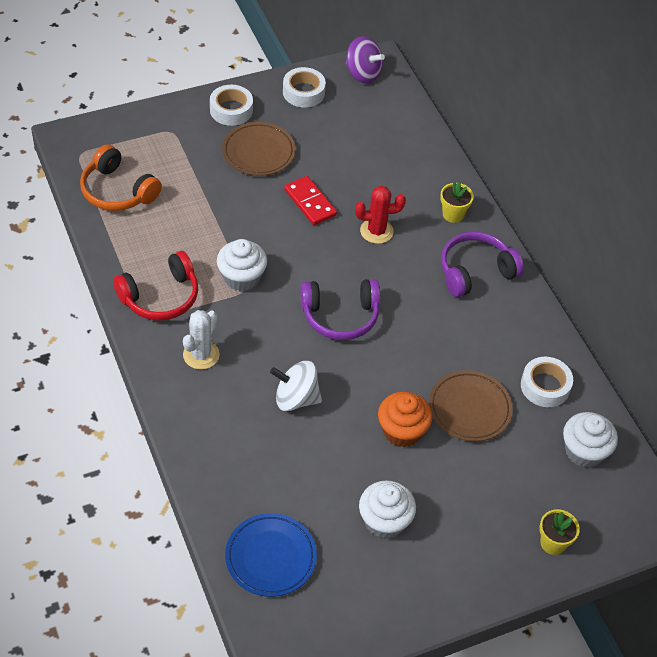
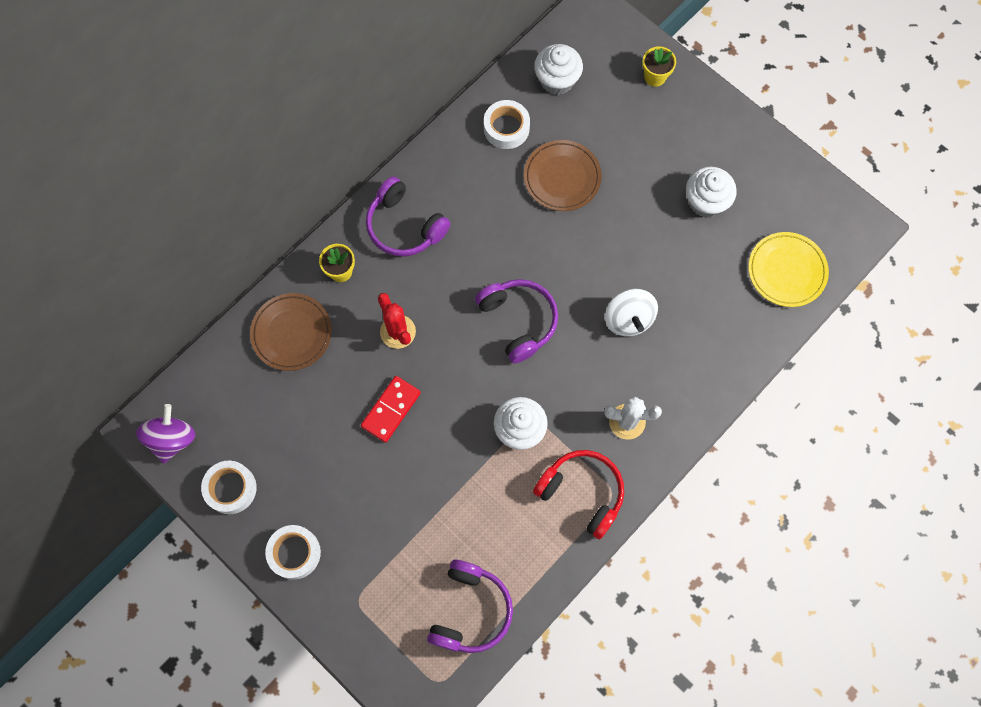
camera: 110 degrees left, 20 degrees up
orange headphones [80,144,162,211] -> purple headphones [427,559,513,653]
brown plate [222,122,296,176] -> brown plate moved to [250,293,332,371]
blue plate [225,513,317,597] -> yellow plate [748,232,829,307]
orange cupcake [378,392,432,447] -> none

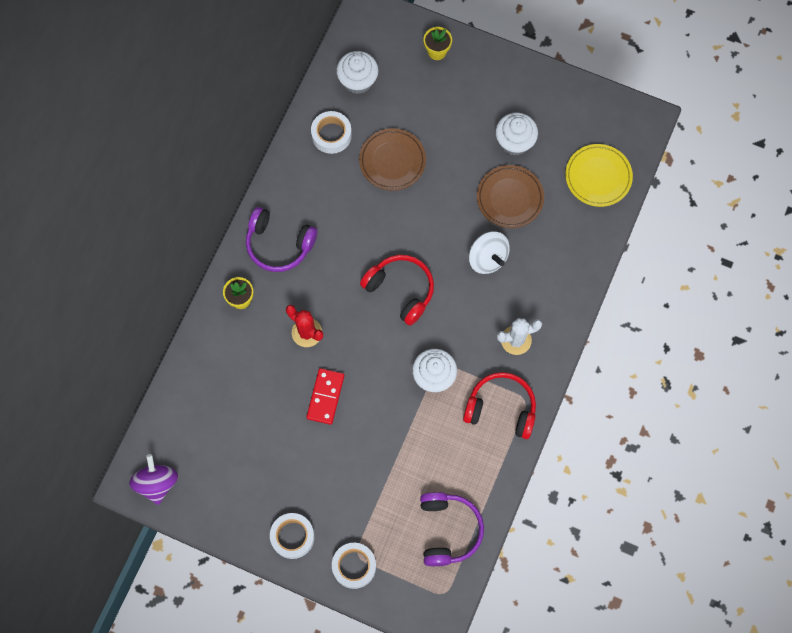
camera: 20 degrees left, 0 degrees up
white tape [201,460,257,514] -> white tape moved to [332,543,376,589]
brown plate [250,293,332,371] -> brown plate moved to [477,165,544,228]
purple headphones [475,279,558,364] -> red headphones [360,255,434,326]

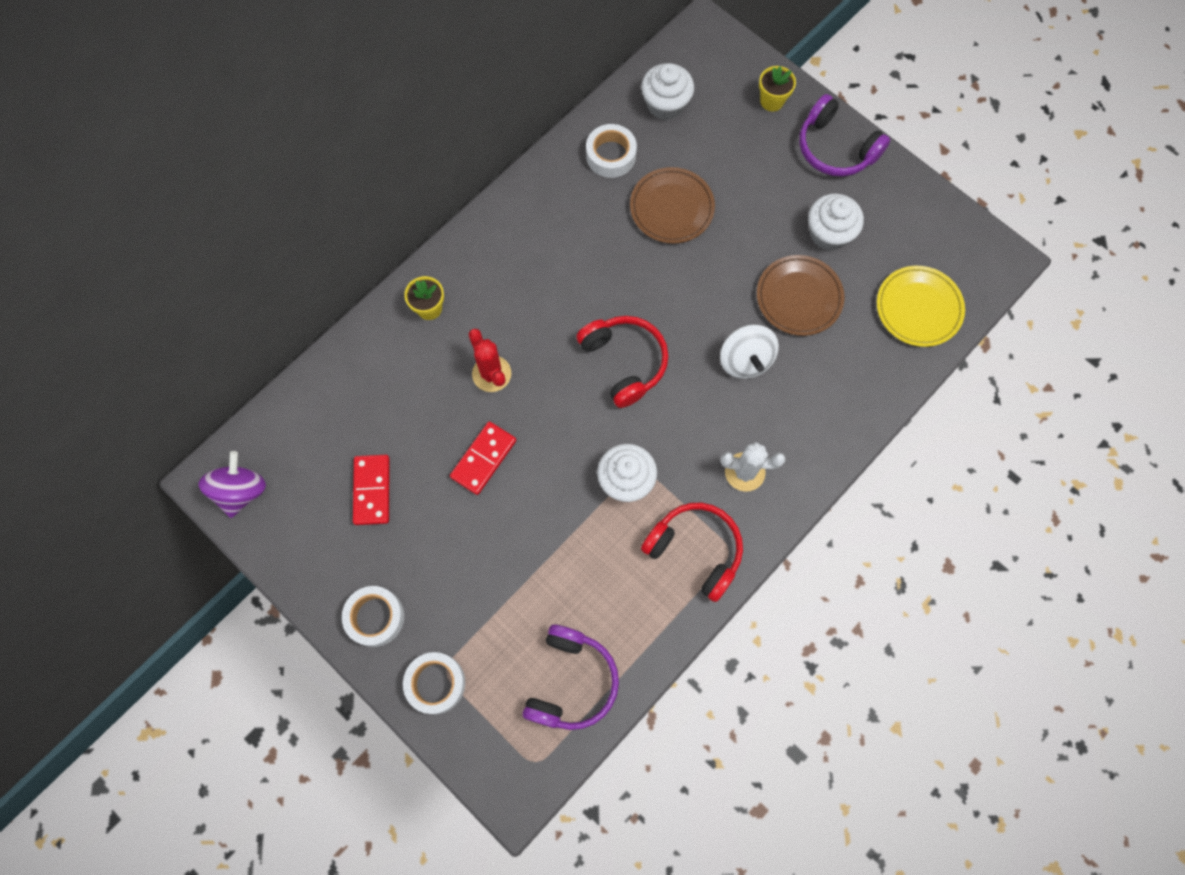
camera: 20 degrees right, 0 degrees up
purple headphones [246,207,317,272] -> purple headphones moved to [799,94,890,176]
none -> red domino [353,455,390,525]

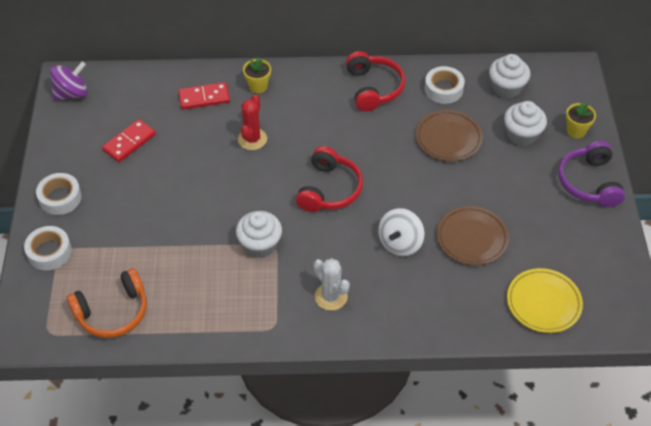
camera: 45 degrees right, 20 degrees down
red domino [450,421,516,495] -> red domino moved to [178,82,230,110]
purple headphones [522,624,619,730] -> orange headphones [66,268,147,338]
red headphones [641,503,743,602] -> red headphones moved to [346,51,405,111]
white cupcake [808,193,864,251] -> white cupcake moved to [504,101,547,146]

